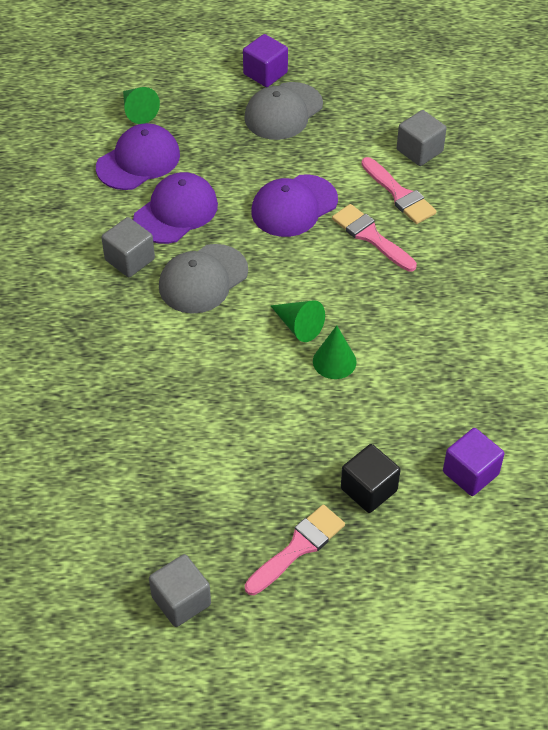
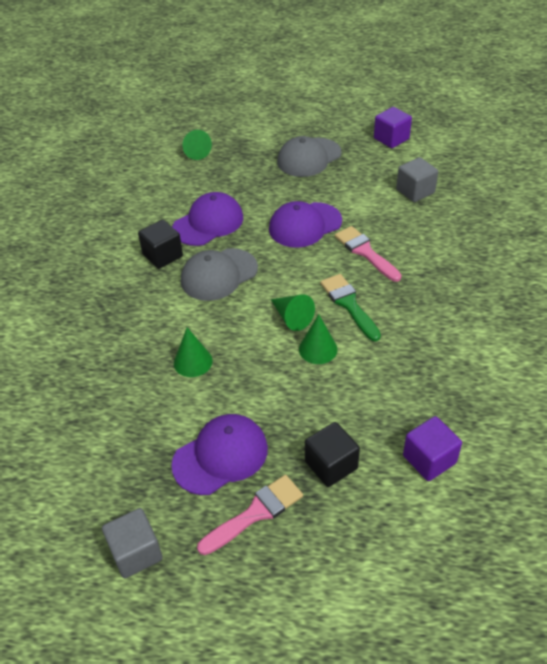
camera: 10 degrees right, 5 degrees down
purple cap [96,123,180,190] -> purple cap moved to [171,414,268,495]
grey cube [101,217,155,277] -> black cube [138,220,183,269]
purple cube [243,34,288,87] -> purple cube moved to [374,107,412,148]
pink brush [361,157,437,224] -> none
none -> green cone [174,327,213,377]
none -> green brush [320,274,381,341]

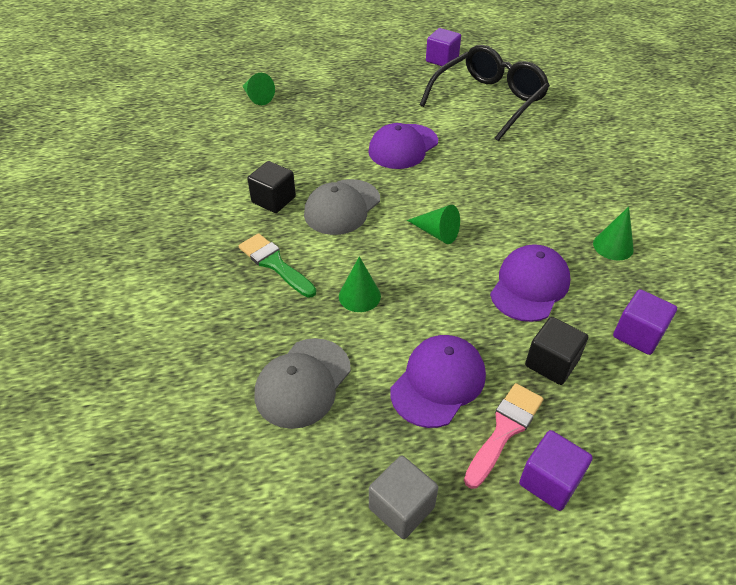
camera: 20 degrees left, 0 degrees up
purple cap [172,192,243,246] -> purple cap moved to [490,244,571,322]
grey cap [277,136,341,177] -> grey cap moved to [255,338,351,429]
green cone [299,314,338,364] -> green cone moved to [593,207,634,260]
green brush [320,274,381,341] -> green brush moved to [239,233,316,298]
pink brush [335,226,401,282] -> none
grey cube [396,157,438,202] -> black glasses [420,45,550,141]
none -> purple cube [519,430,593,511]

